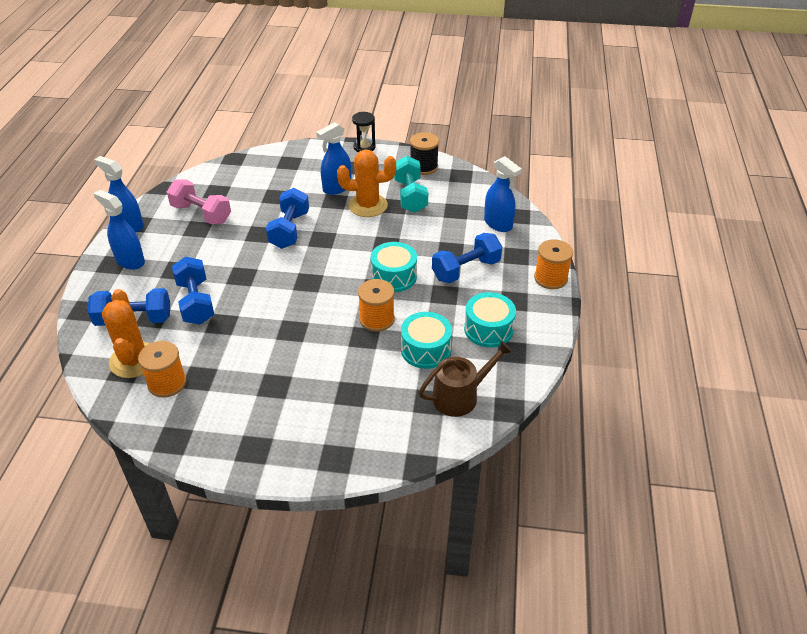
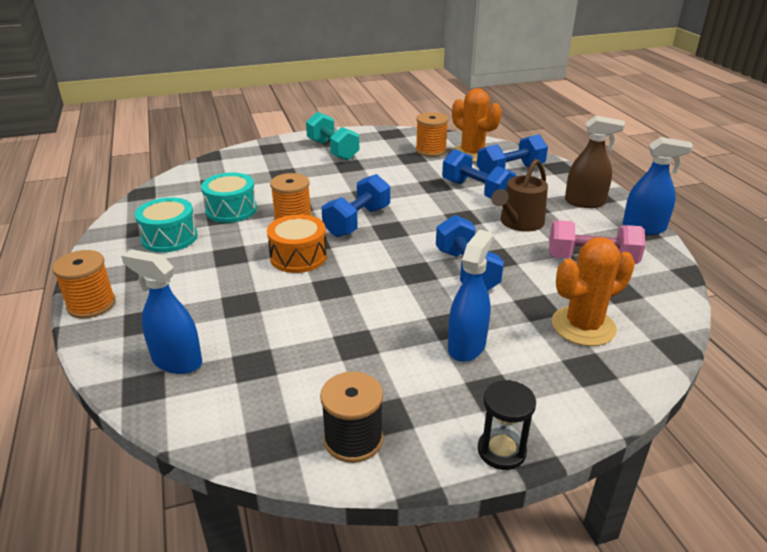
camera: 155 degrees right, 10 degrees down
blue spray bottle [93,190,145,270] -> brown spray bottle [565,116,625,208]
orange cactus [337,150,396,217] -> orange cactus moved to [552,237,635,346]
turquoise drum [371,242,417,292] -> orange drum [267,214,327,273]
turquoise dumbbell [394,156,428,213] -> turquoise dumbbell moved to [306,112,359,160]
brown watering can [418,340,513,417] -> brown watering can moved to [491,159,548,232]
blue dumbbell [432,233,502,283] -> blue dumbbell moved to [322,174,390,237]

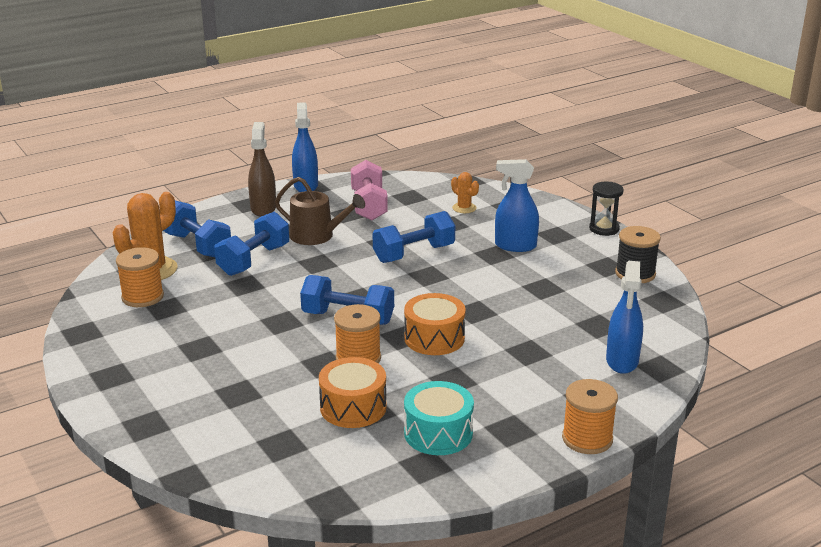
camera: 105 degrees left, 5 degrees down
turquoise drum [201,173,257,223] -> orange drum [319,357,387,428]
turquoise dumbbell [306,112,359,160] -> none
orange cactus [552,237,635,346] -> orange cactus [451,172,479,213], size x0.52

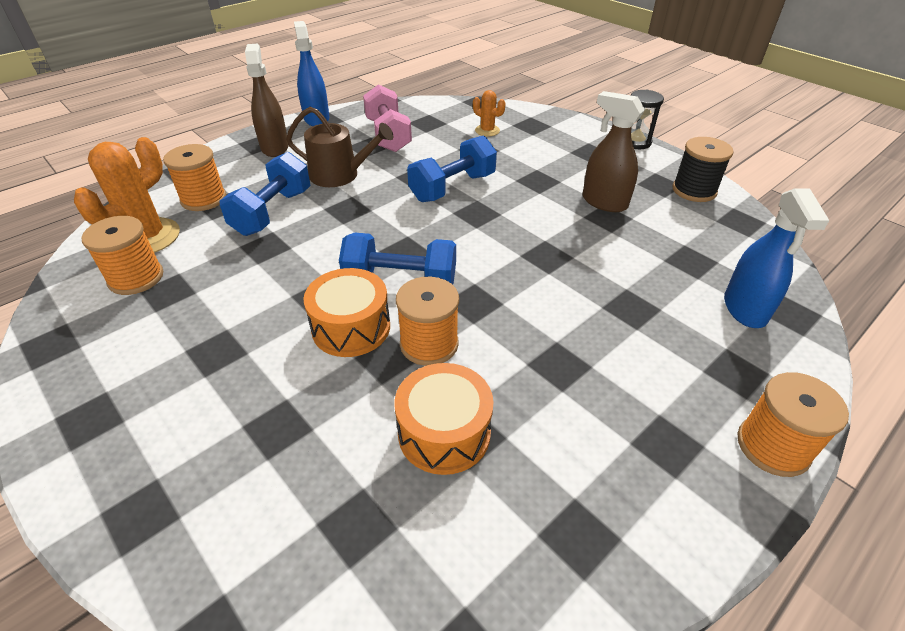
camera: 10 degrees left, 15 degrees up
blue dumbbell [163,200,231,257] -> orange spool [163,144,226,211]
orange drum [404,293,466,355] -> orange drum moved to [303,268,390,357]
turquoise drum [404,381,474,455] -> none
blue spray bottle [495,159,539,252] -> none
none -> brown spray bottle [583,91,645,212]

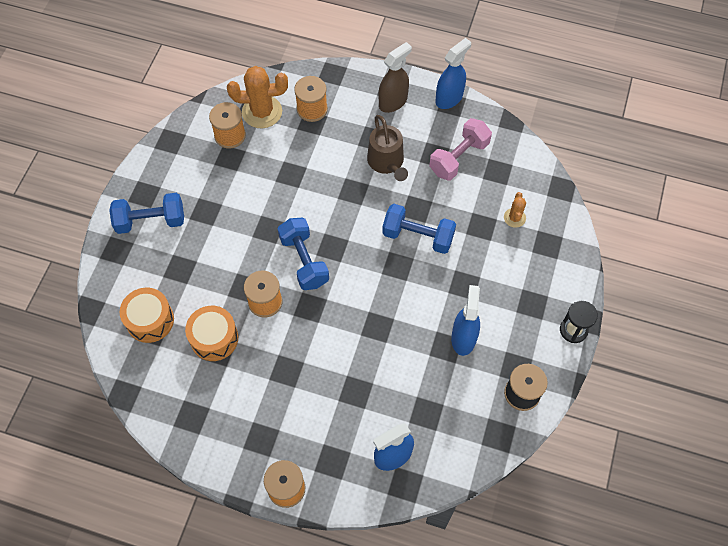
camera: 60 degrees right, 20 degrees up
blue dumbbell [219,152,311,236] -> blue dumbbell moved to [109,193,184,234]
orange drum [303,268,390,357] -> orange drum moved to [120,288,174,343]
brown spray bottle [583,91,645,212] -> blue spray bottle [451,285,480,356]

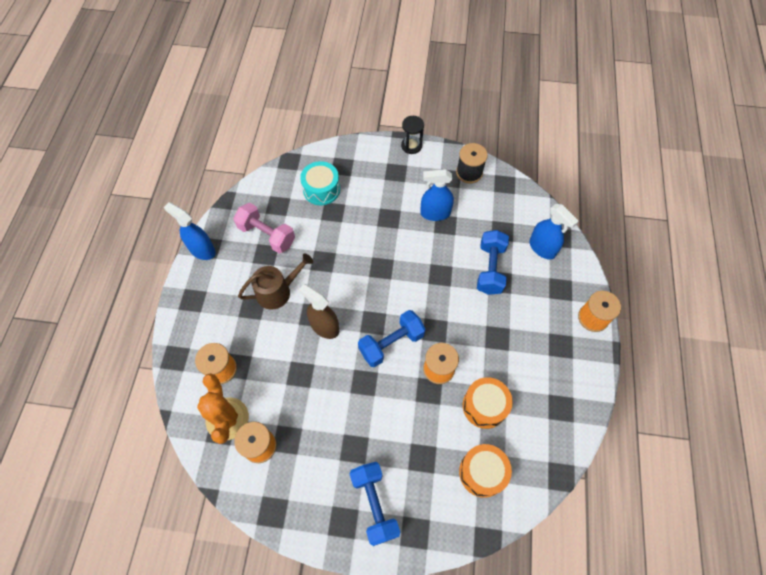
camera: 100 degrees left, 0 degrees up
brown spray bottle [379,42,412,113] -> brown spray bottle moved to [299,284,339,339]
blue dumbbell [382,204,456,254] -> blue dumbbell moved to [477,230,509,295]
orange cactus [504,192,526,228] -> turquoise drum [300,161,340,205]

